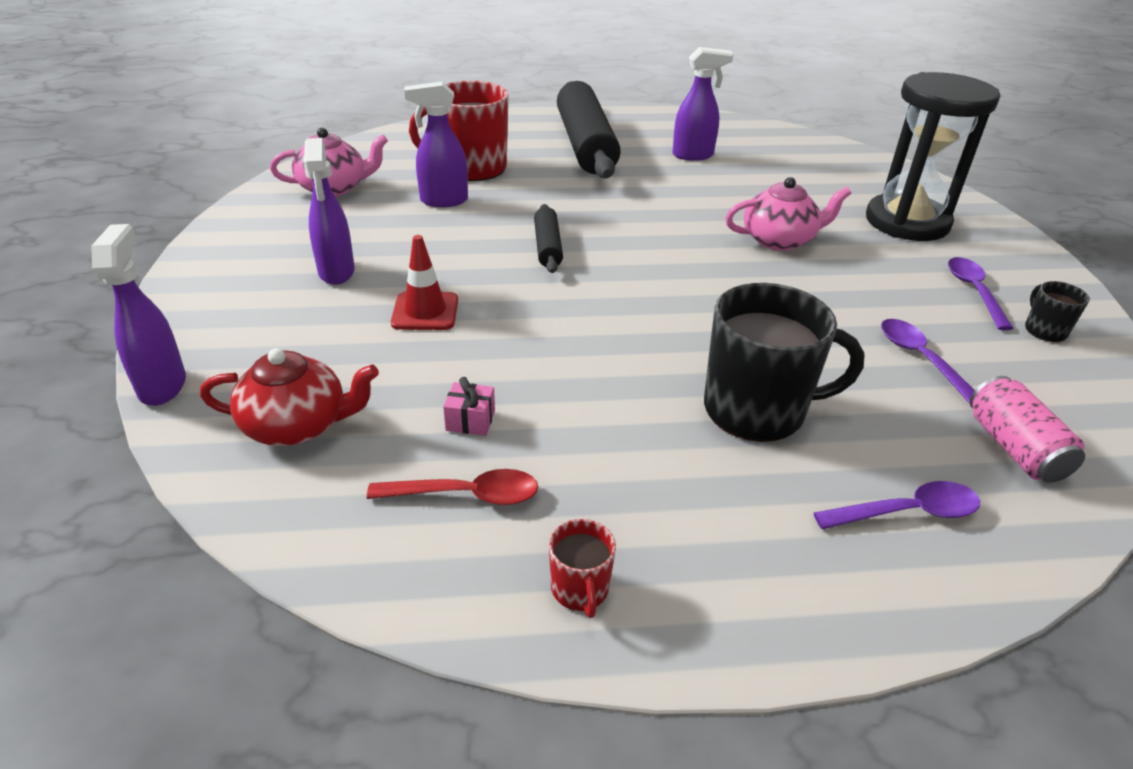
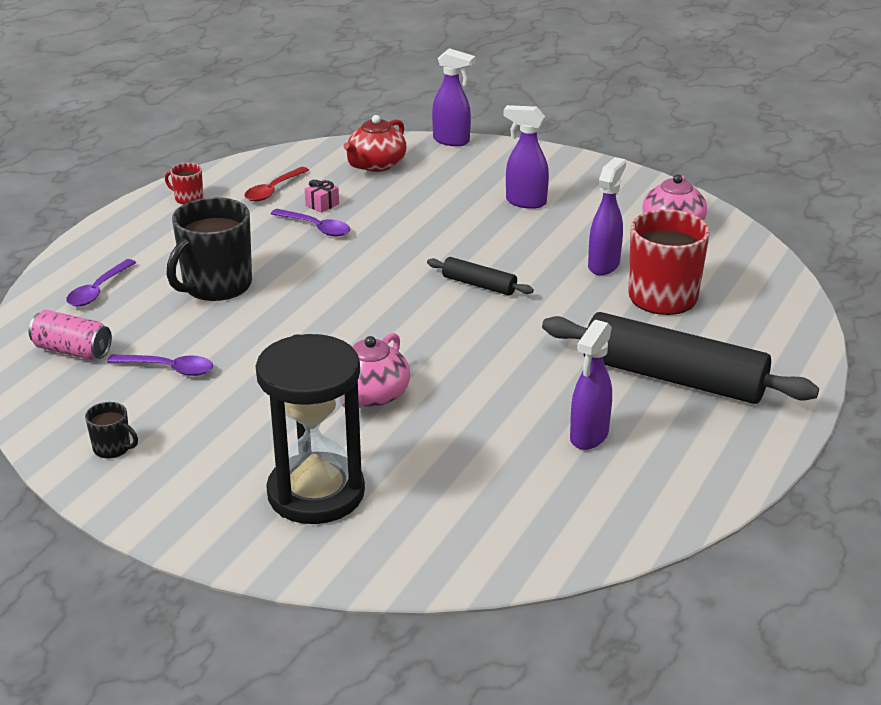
camera: 125 degrees right, 5 degrees down
red traffic cone [391,235,458,330] -> none
purple spoon [948,257,1014,330] -> purple spoon moved to [271,209,350,237]

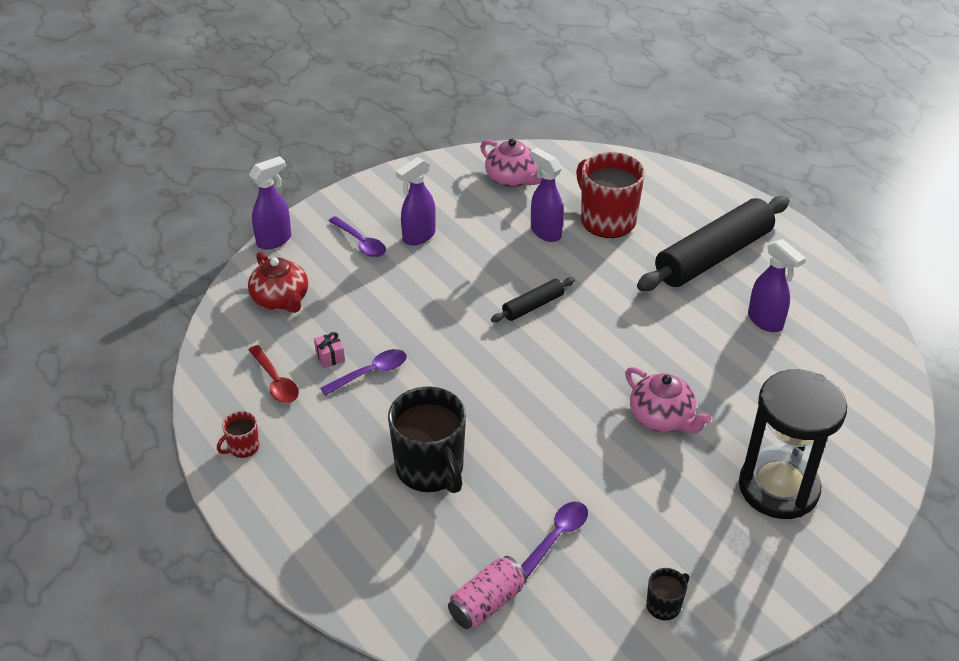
camera: 65 degrees left, 10 degrees up
purple spoon [66,259,136,307] -> purple spoon moved to [329,216,386,257]

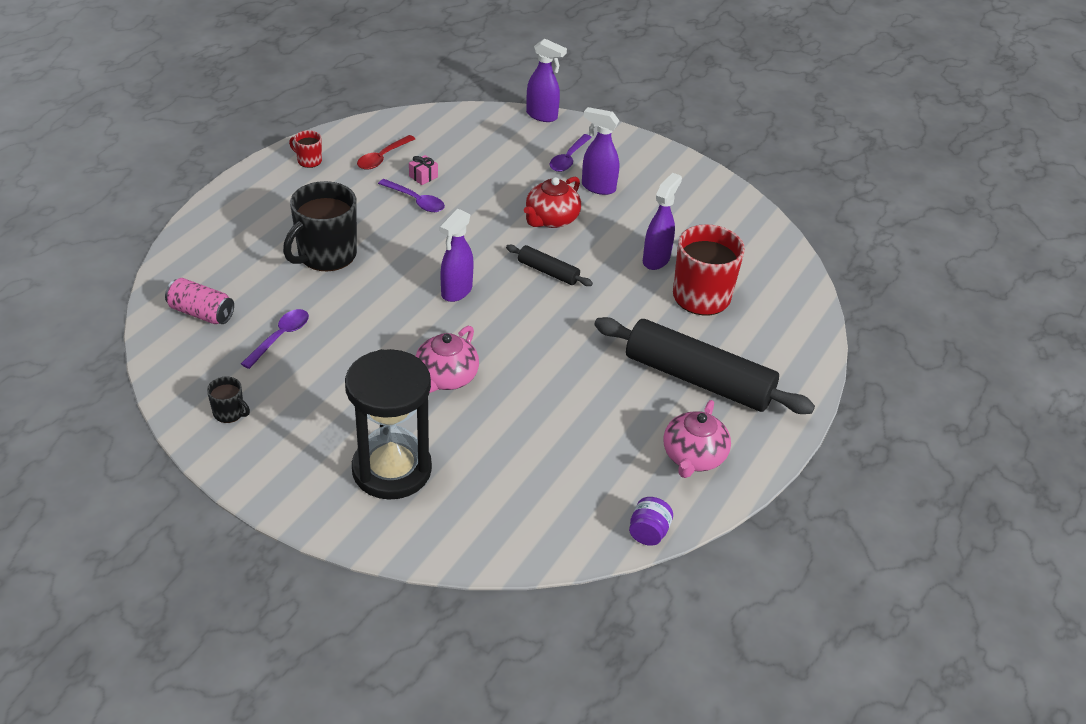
camera: 65 degrees right, 0 degrees up
red teapot [248,252,308,313] -> red teapot moved to [524,177,581,228]
pink teapot [480,138,542,188] -> pink teapot moved to [663,400,731,478]
purple spoon [521,502,588,578] -> purple spoon turned 75 degrees counterclockwise [241,309,309,369]
purple spray bottle [748,239,806,332] -> purple spray bottle moved to [440,208,474,302]
none -> purple jar [629,497,673,546]

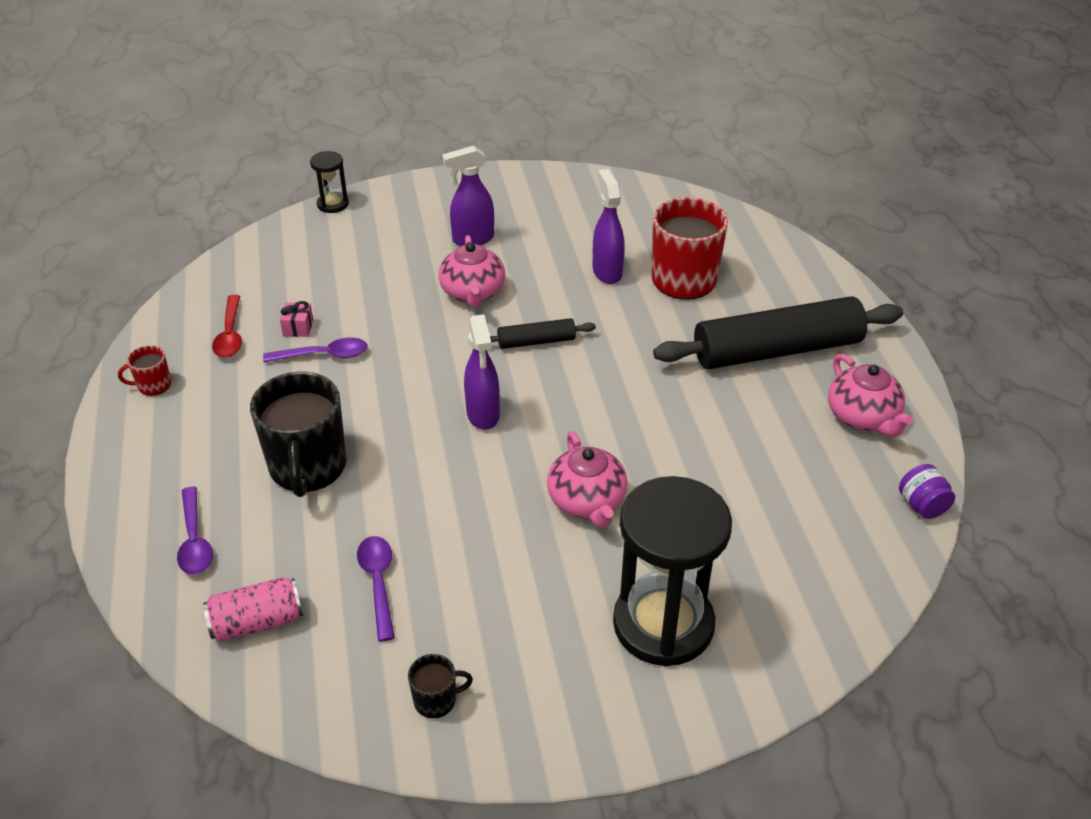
camera: 40 degrees left, 0 degrees up
red teapot [524,177,581,228] -> pink teapot [438,235,505,308]
purple spray bottle [526,39,567,122] -> black hourglass [310,151,349,213]
purple spoon [549,134,592,172] -> purple spoon moved to [177,487,213,575]

